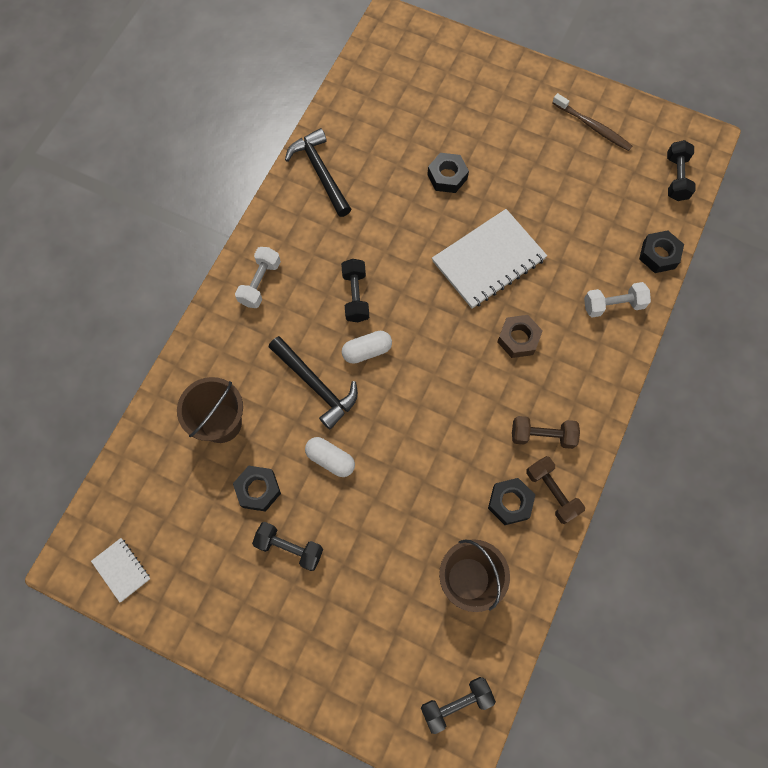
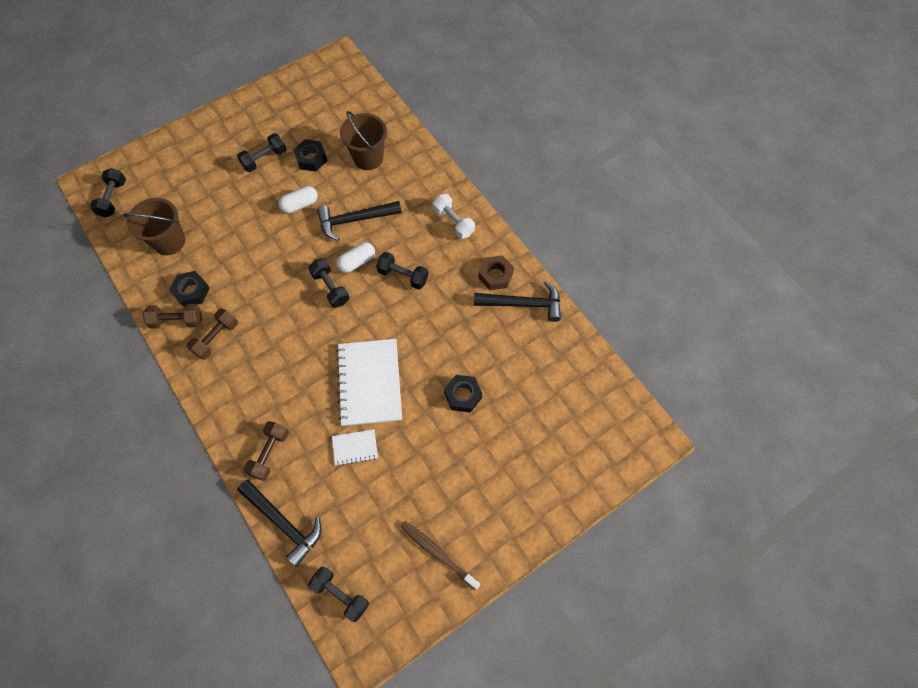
camera: 120 degrees right, 5 degrees down
white notebook [91,538,151,603] -> white notebook moved to [332,429,378,466]
white capsule [342,331,392,364] -> white capsule turned 45 degrees clockwise [336,242,375,273]
brown nut [497,315,543,358] -> brown nut moved to [478,255,514,290]
brown toothbrush [552,93,632,151] -> brown toothbrush turned 60 degrees clockwise [401,521,481,590]
white dumbbell [584,282,651,318] -> brown dumbbell [243,421,289,481]
black nut [639,230,684,273] -> black hammer [237,480,321,567]
none -> black dumbbell [308,258,350,308]

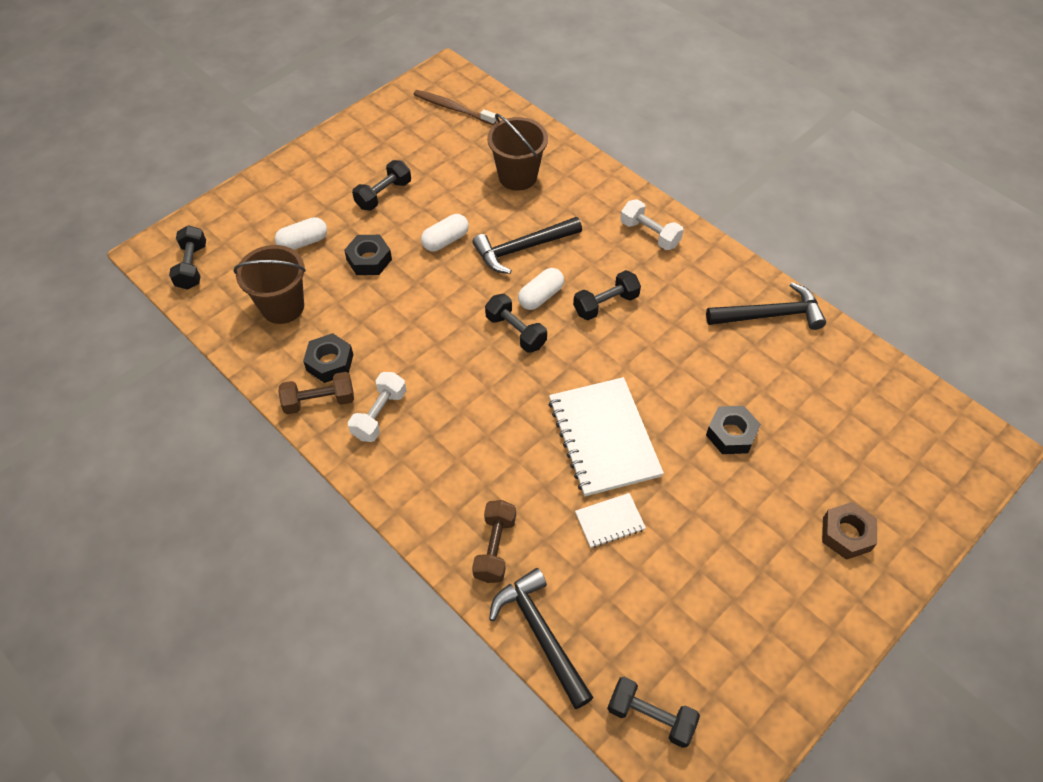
camera: 10 degrees left, 10 degrees down
brown dumbbell [186,308,238,360] -> white dumbbell [348,372,406,442]
black hammer [237,480,321,567] -> black hammer turned 150 degrees counterclockwise [489,568,594,709]
black nut [293,139,327,171] -> black nut moved to [344,235,392,275]
black dumbbell [376,252,428,290] -> black dumbbell turned 45 degrees counterclockwise [573,270,641,320]
brown toothbrush [401,521,481,590] -> brown toothbrush moved to [414,90,497,125]
brown nut [478,255,514,290] -> brown nut moved to [822,502,877,560]
none -> white capsule [275,217,327,250]

